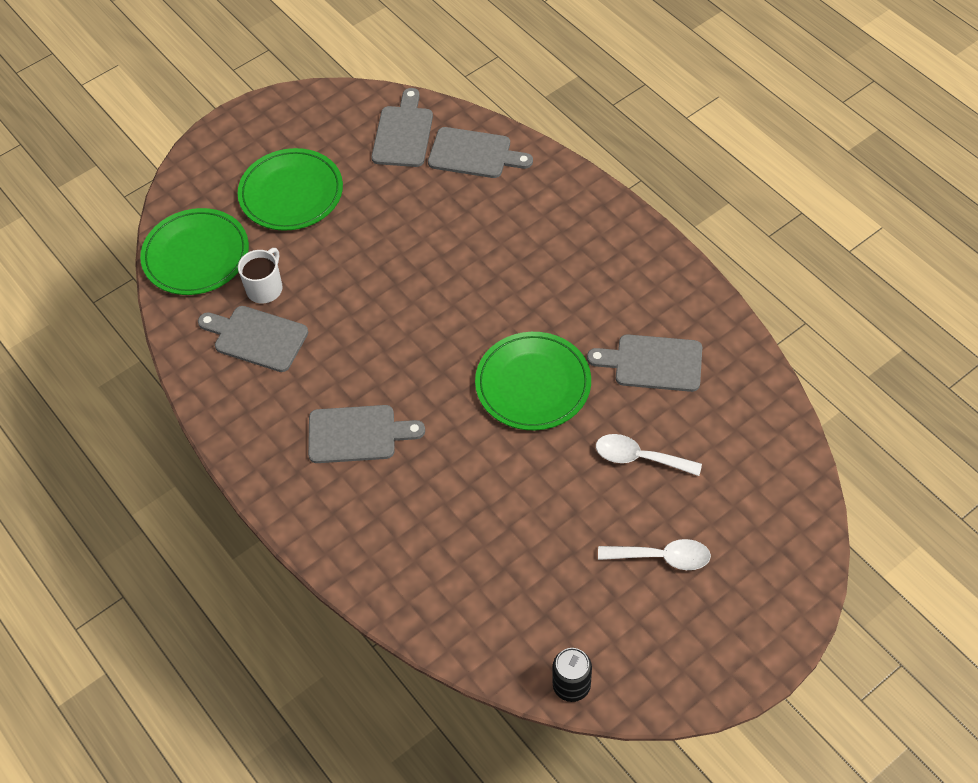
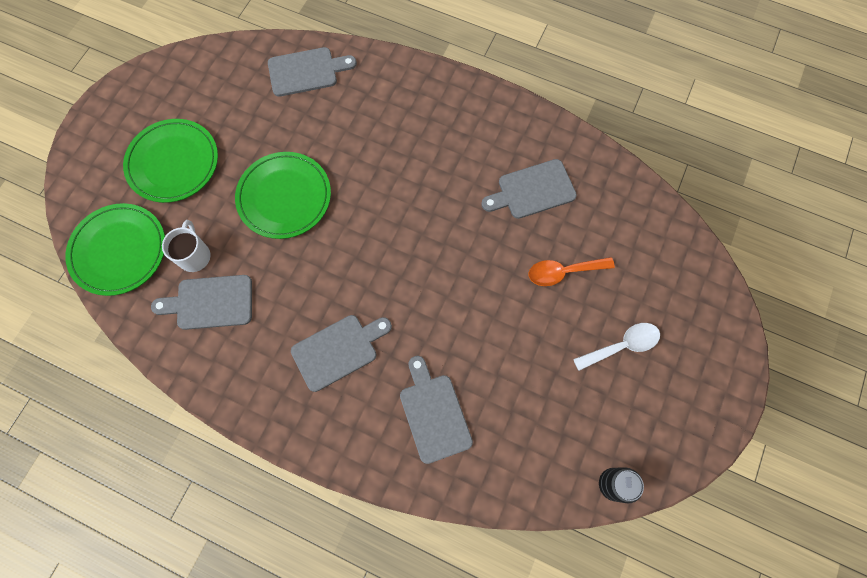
camera: 30 degrees left, 15 degrees up
grey cutting board [372,88,433,167] -> grey cutting board moved to [400,356,473,464]
green plate [475,332,591,430] -> green plate moved to [235,152,331,239]
white spoon [596,434,702,476] -> orange spoon [529,257,615,286]

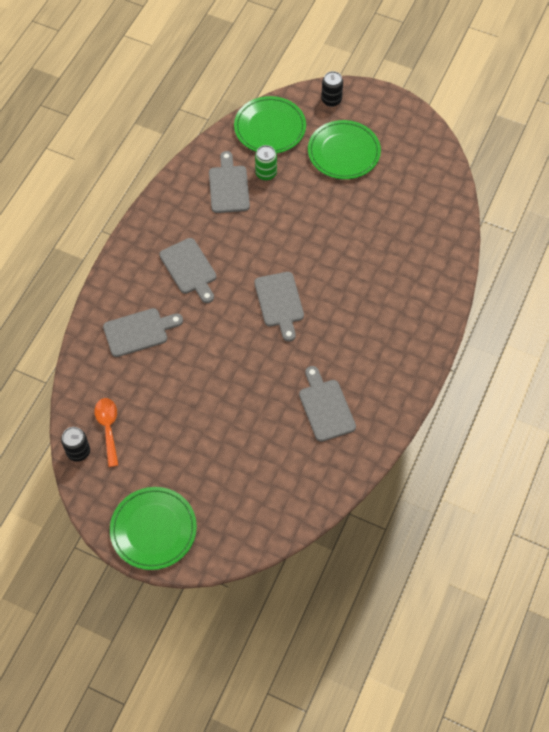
camera: 90 degrees right, 10 degrees down
white mug [162,220,211,272] -> green can [255,145,277,181]
green plate [235,152,331,239] -> green plate moved to [110,487,197,570]
grey cutting board [268,47,357,97] -> grey cutting board moved to [254,272,304,342]
orange spoon [529,257,615,286] -> orange spoon moved to [95,398,118,467]
white spoon [573,323,660,371] -> none
none -> black can [321,71,343,107]

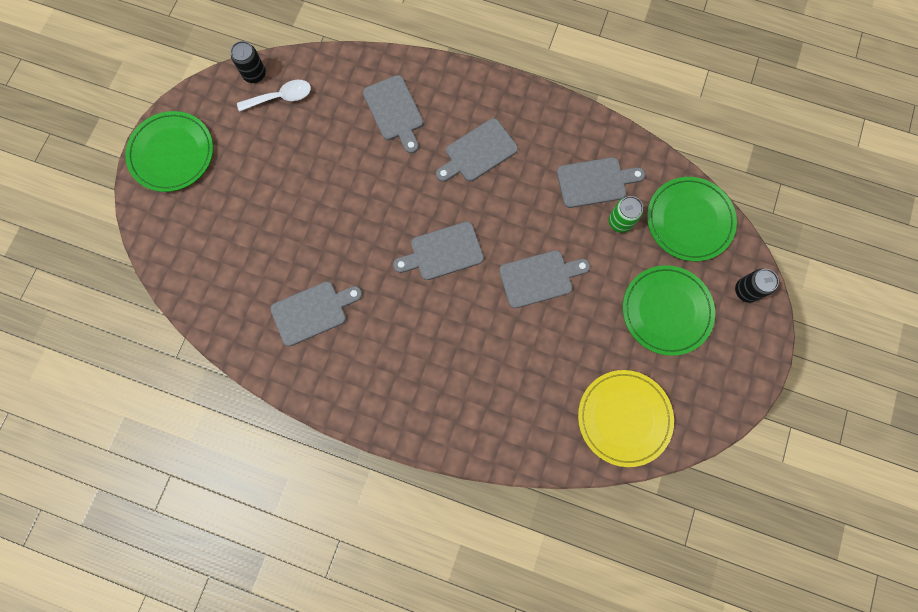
camera: 85 degrees right, 15 degrees up
orange spoon [95,398,118,467] -> white spoon [237,80,311,112]
none -> grey cutting board [499,250,590,308]
none -> yellow plate [578,370,674,467]

